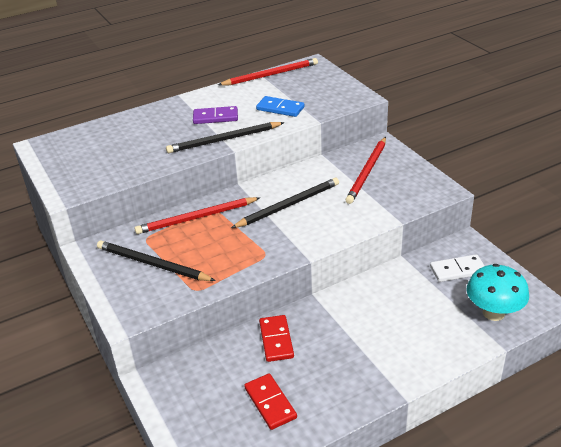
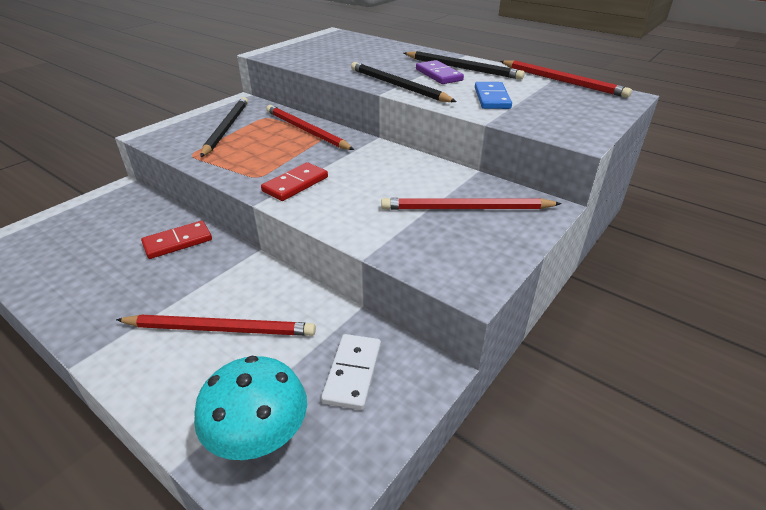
camera: 65 degrees right, 0 degrees up
black pencil [231,178,339,228] -> black pencil moved to [404,51,525,80]
red domino [244,373,297,430] -> red domino moved to [261,162,328,201]
white domino [430,254,485,282] -> white domino turned 45 degrees clockwise [321,334,381,410]
none -> red pencil [116,315,316,336]

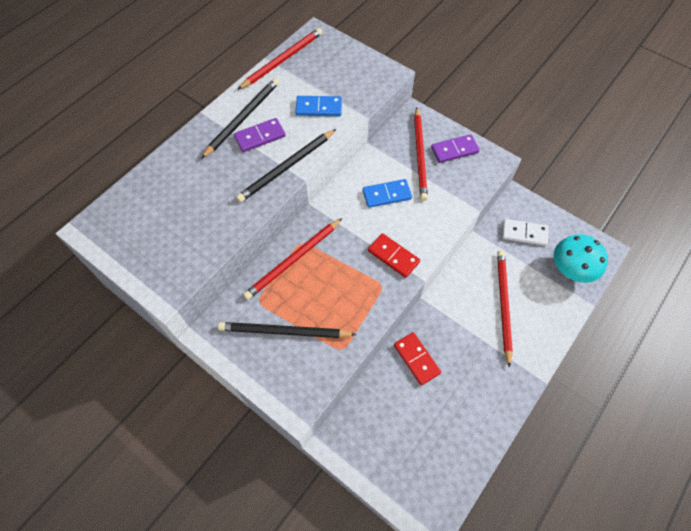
camera: 90 degrees left, 25 degrees up
none -> blue domino [363,179,412,208]
none -> purple domino [431,134,480,163]

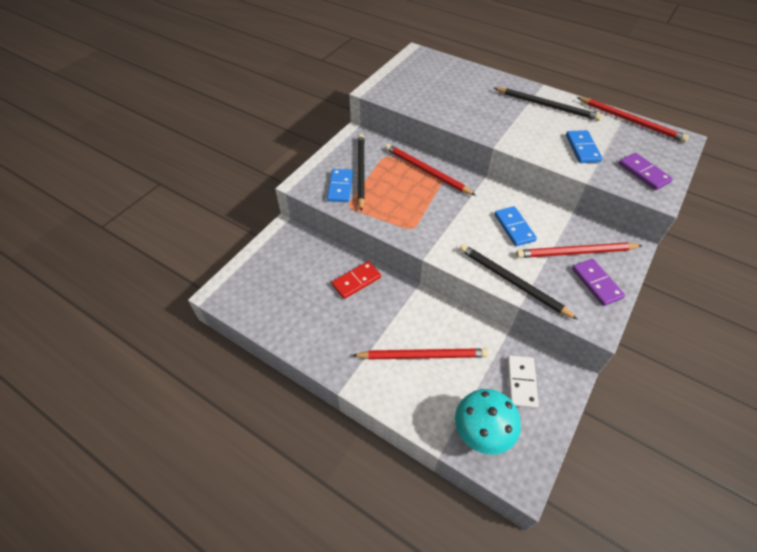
camera: 85 degrees right, 10 degrees down
purple domino [234,118,286,152] -> purple domino moved to [619,153,673,190]
black pencil [236,129,336,202] -> black pencil moved to [460,244,578,320]
red domino [368,233,420,278] -> none
none -> blue domino [327,169,353,202]

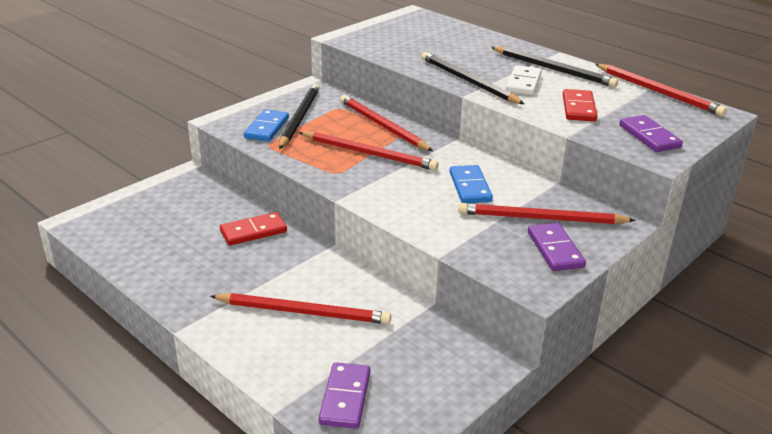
camera: 10 degrees right, 20 degrees down
turquoise mushroom [455,389,521,455] -> purple domino [319,362,370,429]
black pencil [460,244,578,320] -> black pencil moved to [421,52,525,104]
white domino [507,355,539,409] -> white domino moved to [506,65,542,95]
blue domino [566,130,602,163] -> red domino [563,89,597,121]
none -> red pencil [299,132,439,171]

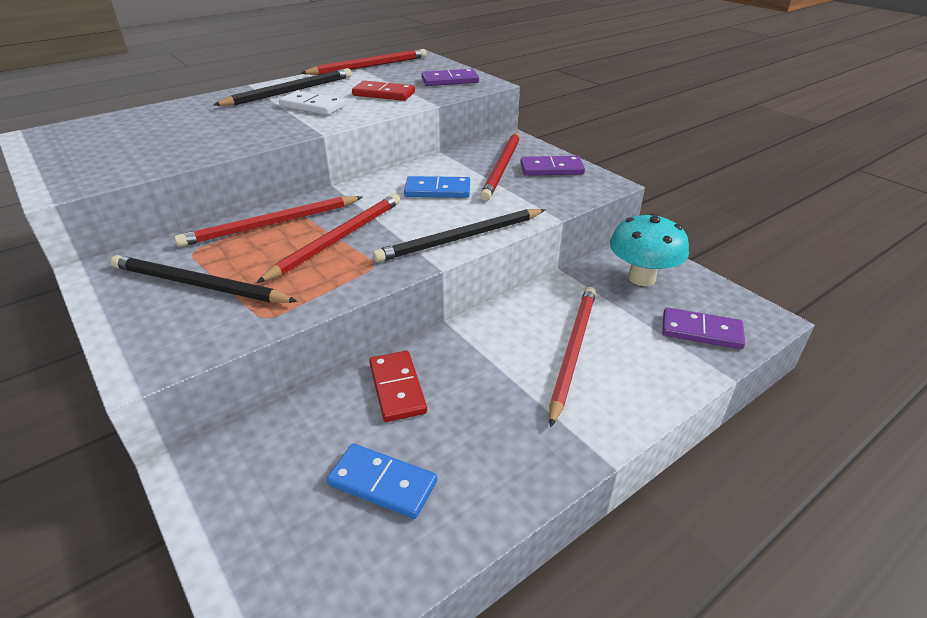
camera: 80 degrees left, 5 degrees up
blue domino [244,109,289,141] -> blue domino moved to [327,444,437,519]
black pencil [421,52,525,104] -> black pencil moved to [373,209,546,262]
none -> turquoise mushroom [610,213,689,286]

